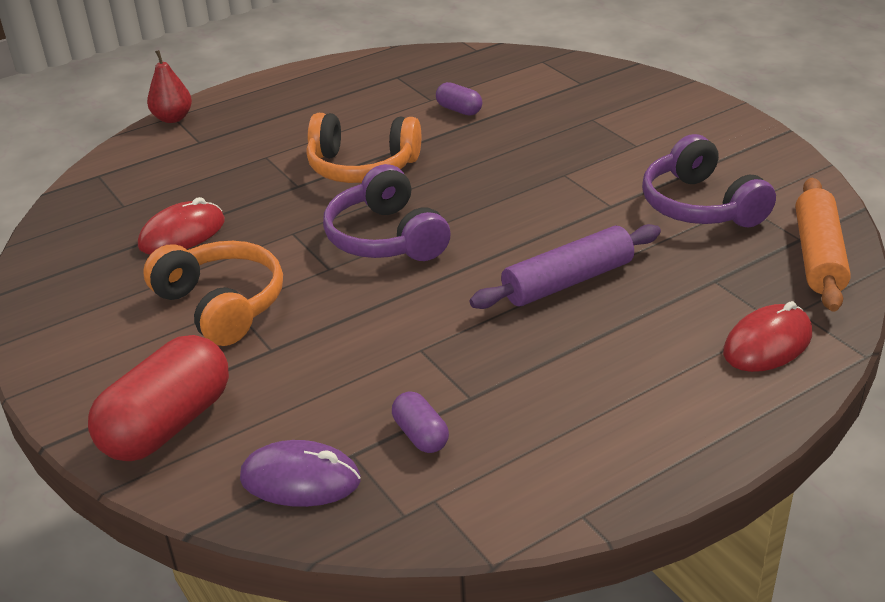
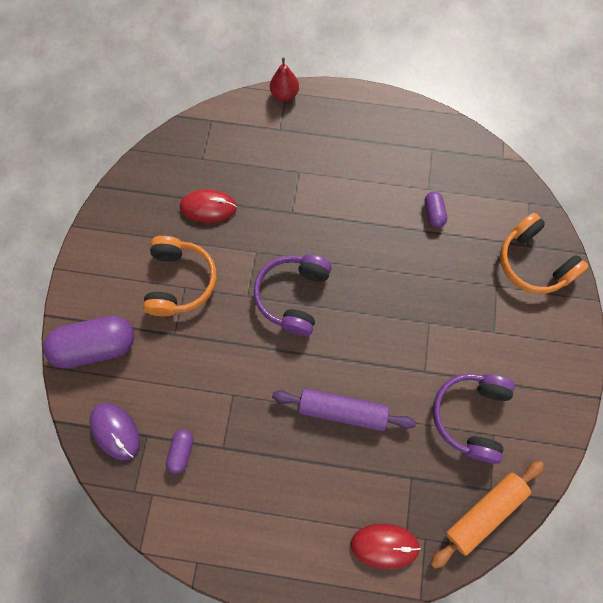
camera: 40 degrees right, 35 degrees up
red capsule [88,335,229,461] -> purple capsule [43,316,134,368]
orange headphones [306,113,421,183] -> orange headphones moved to [500,213,588,294]

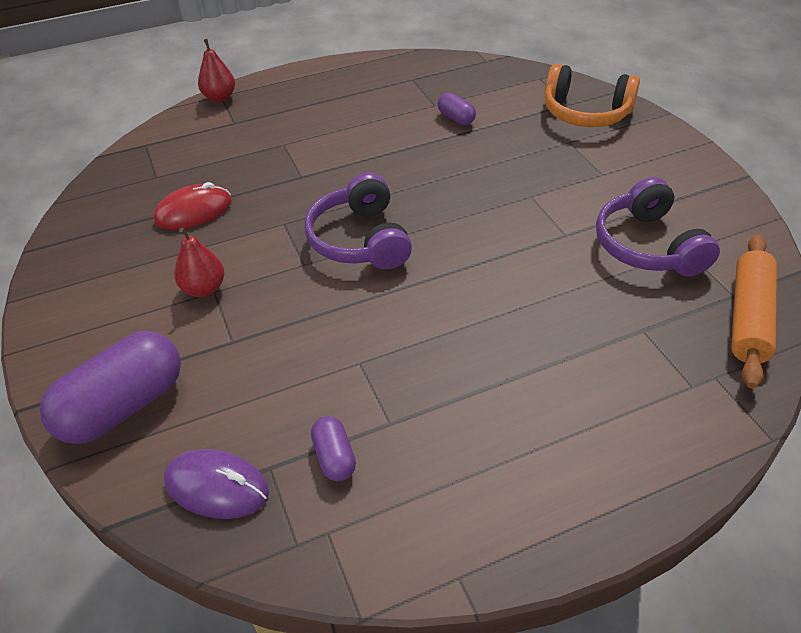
camera: 30 degrees left, 25 degrees down
orange headphones [143,236,217,316] -> red pear [174,228,224,297]
purple rolling pin [272,388,416,431] -> none
red mouse [351,524,421,569] -> none

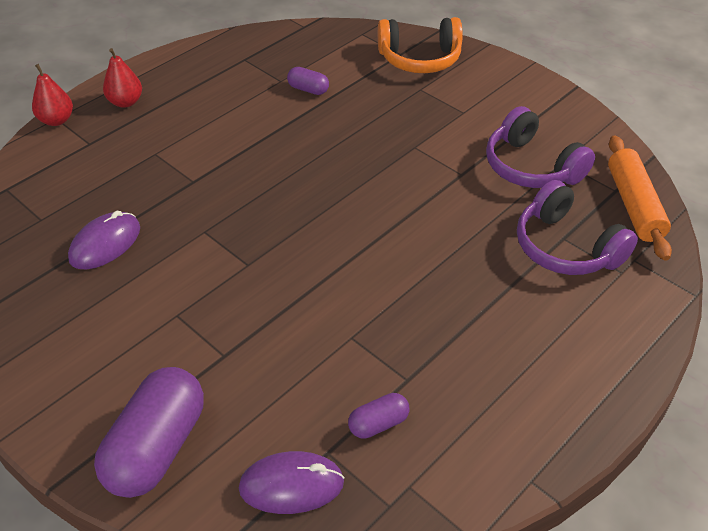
camera: 25 degrees left, 0 degrees up
red mouse [153,182,232,230] -> purple mouse [68,211,140,269]
red pear [174,228,224,297] -> red pear moved to [103,48,142,108]
purple headphones [304,172,412,269] -> purple headphones moved to [517,180,638,275]
purple capsule [311,416,356,481] -> purple capsule turned 75 degrees counterclockwise [348,393,410,439]

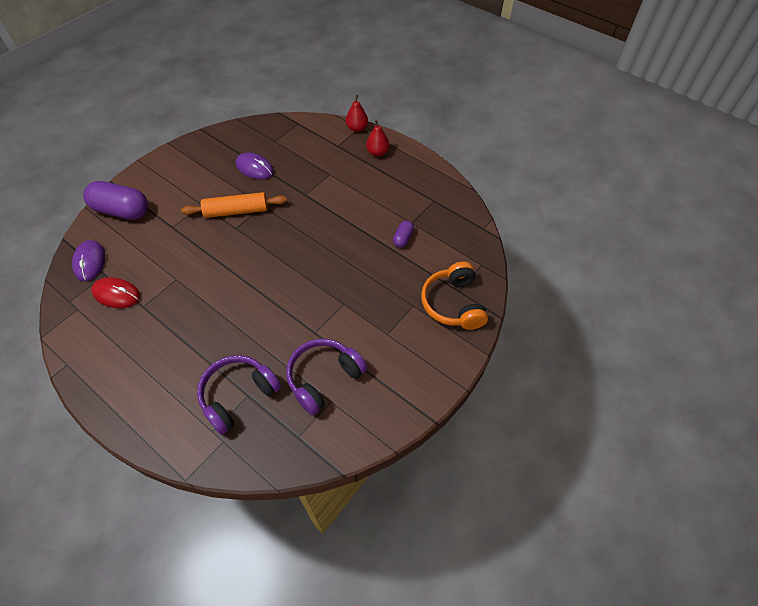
camera: 85 degrees right, 10 degrees up
purple capsule [348,393,410,439] -> red mouse [91,277,140,308]
orange rolling pin [608,136,672,261] -> orange rolling pin moved to [181,192,287,218]

